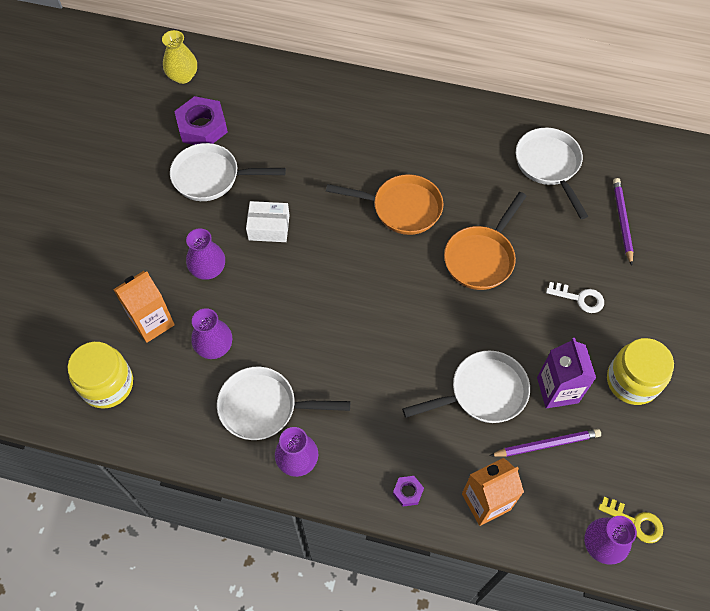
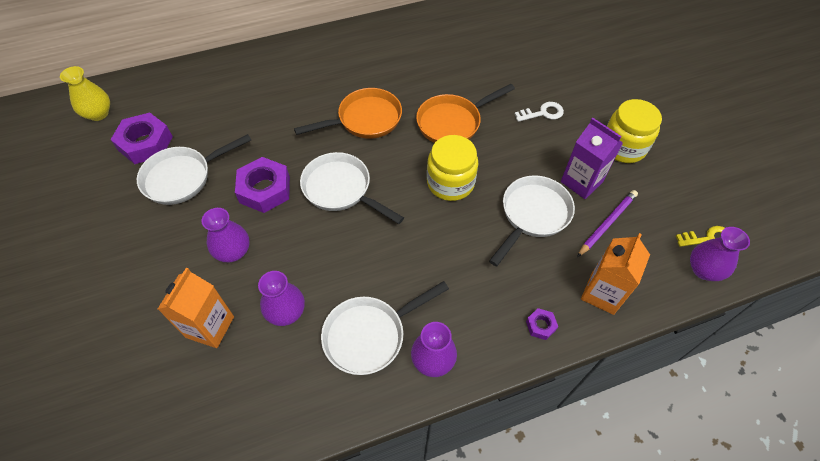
camera: 35 degrees left, 5 degrees down
yellow jar [68,342,133,409] -> yellow jar moved to [427,135,478,201]
white box [246,201,290,242] -> purple nut [235,157,290,213]
orange pan [444,192,527,290] -> orange pan turned 60 degrees clockwise [416,84,515,143]
white pan [516,128,588,219] -> white pan moved to [300,152,404,224]
purple pencil [613,178,634,266] -> none

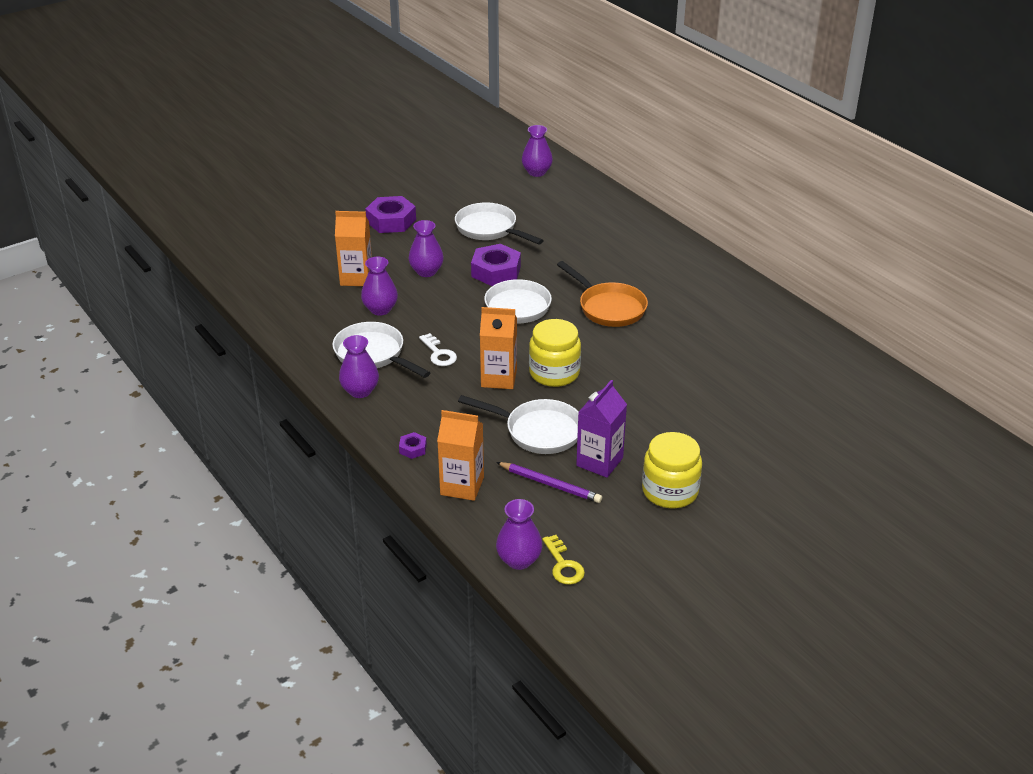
camera: 75 degrees right, 20 degrees down
yellow vase [60,66,110,121] -> purple vase [522,125,553,177]
purple nut [110,113,173,164] -> purple nut moved to [365,196,416,233]
orange pan [416,84,515,143] -> none
white key [515,102,564,122] -> white key moved to [419,333,457,366]
none -> orange carton [480,307,517,389]

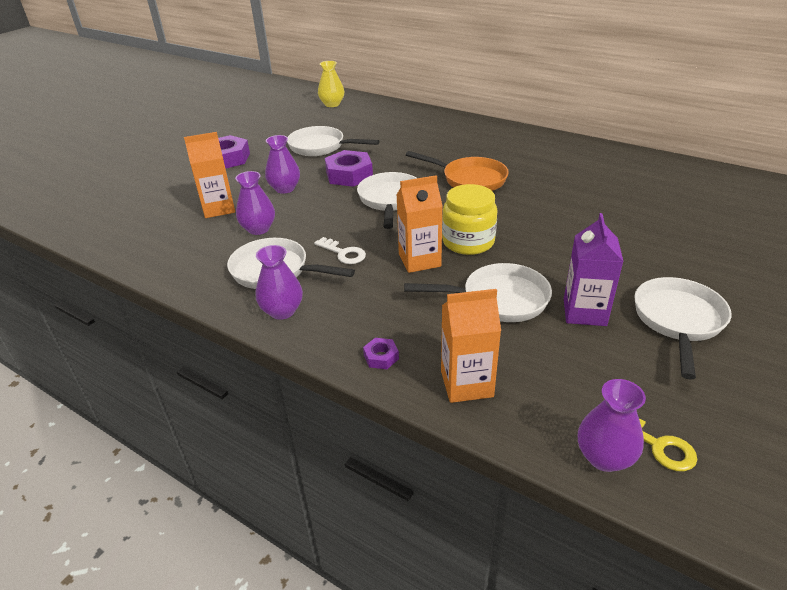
camera: 20 degrees left, 0 degrees up
purple pencil [496,462,602,503] -> none
purple vase [522,125,553,177] -> yellow vase [318,61,344,107]
yellow jar [642,432,702,508] -> white pan [634,277,731,379]

